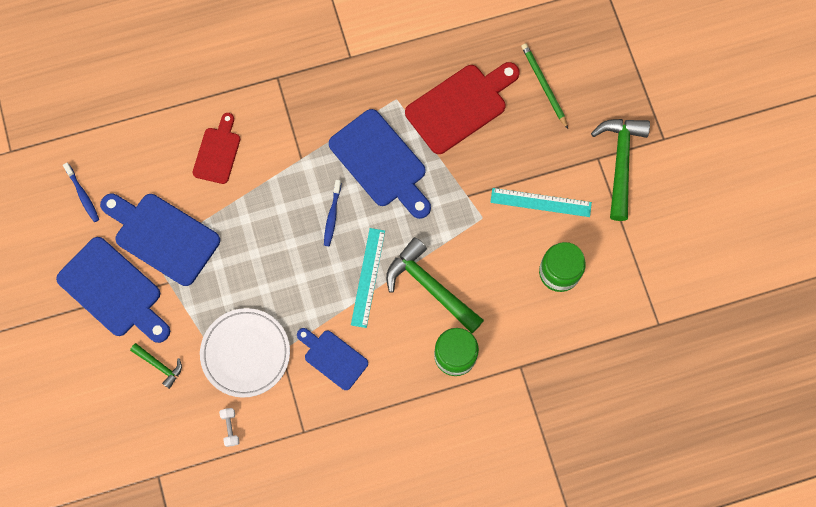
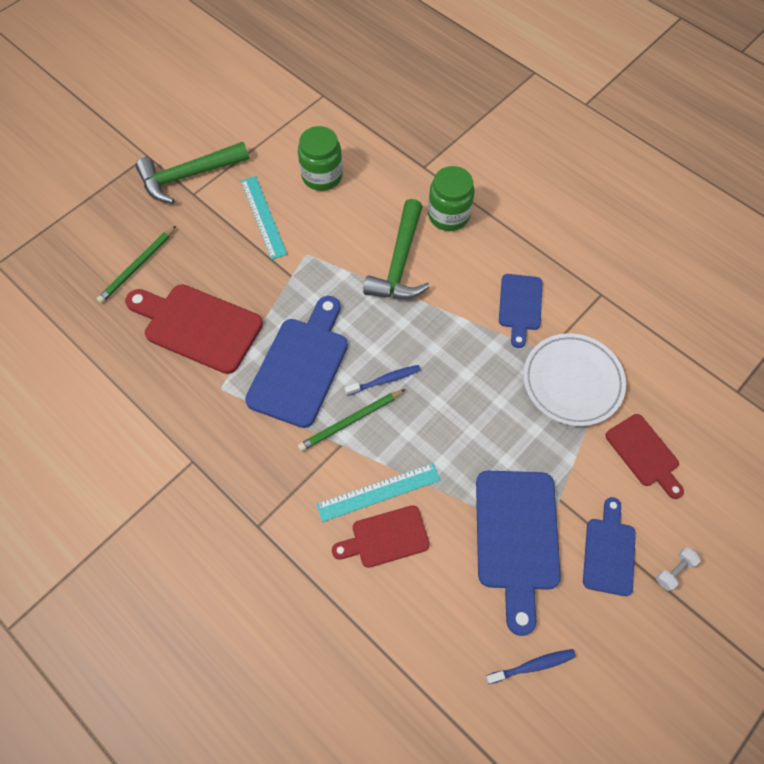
camera: 120 degrees left, 10 degrees down
blue cutting board [56,237,170,343] -> blue cutting board [583,497,636,596], size x0.60
blue toothbrush [63,163,99,222] -> blue toothbrush turned 45 degrees clockwise [486,649,576,684]
green hammer [130,343,182,389] -> red cutting board [606,414,684,499]
white dumbbell [219,408,240,447] -> white dumbbell moved to [656,547,701,591]
turquoise ruler [351,228,385,328] -> turquoise ruler moved to [316,463,441,522]
none -> green pencil [298,389,406,451]

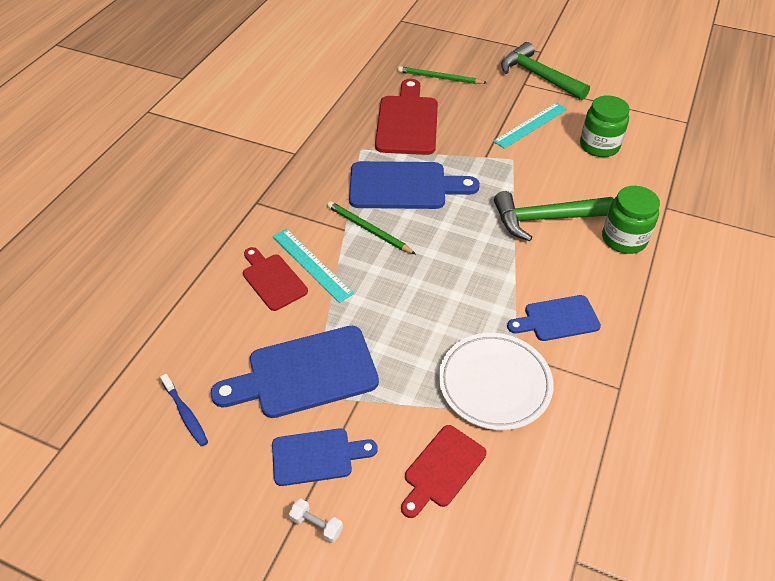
camera: 70 degrees right, 15 degrees down
blue toothbrush [345,365,421,396] -> none

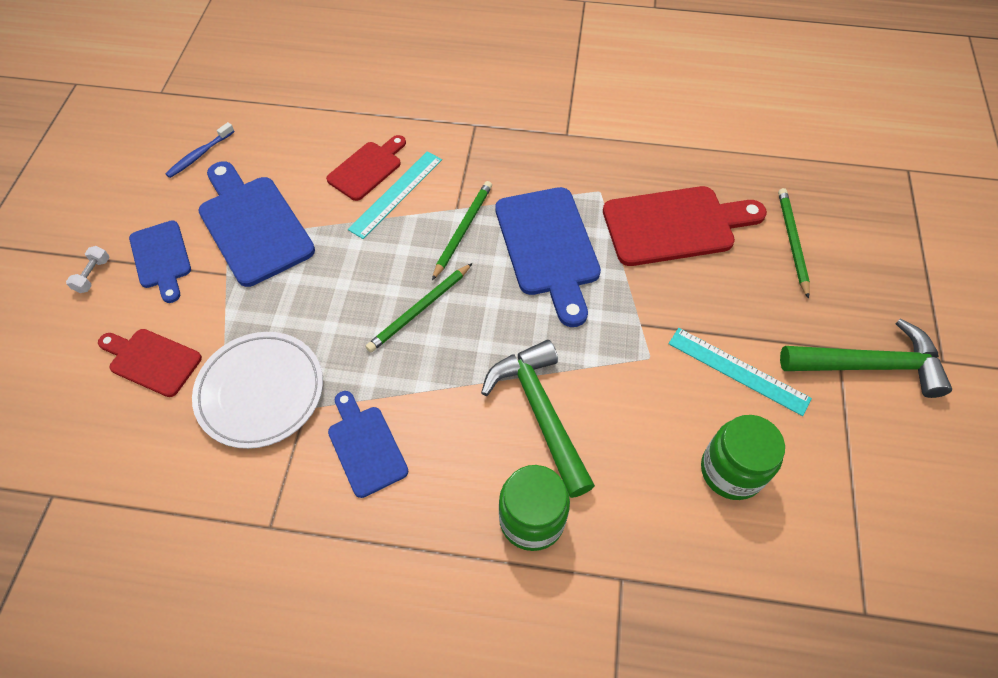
camera: 75 degrees right, 10 degrees up
green hammer [501,42,590,100] -> green hammer turned 60 degrees clockwise [780,319,952,398]
none -> green pencil [366,263,472,352]

